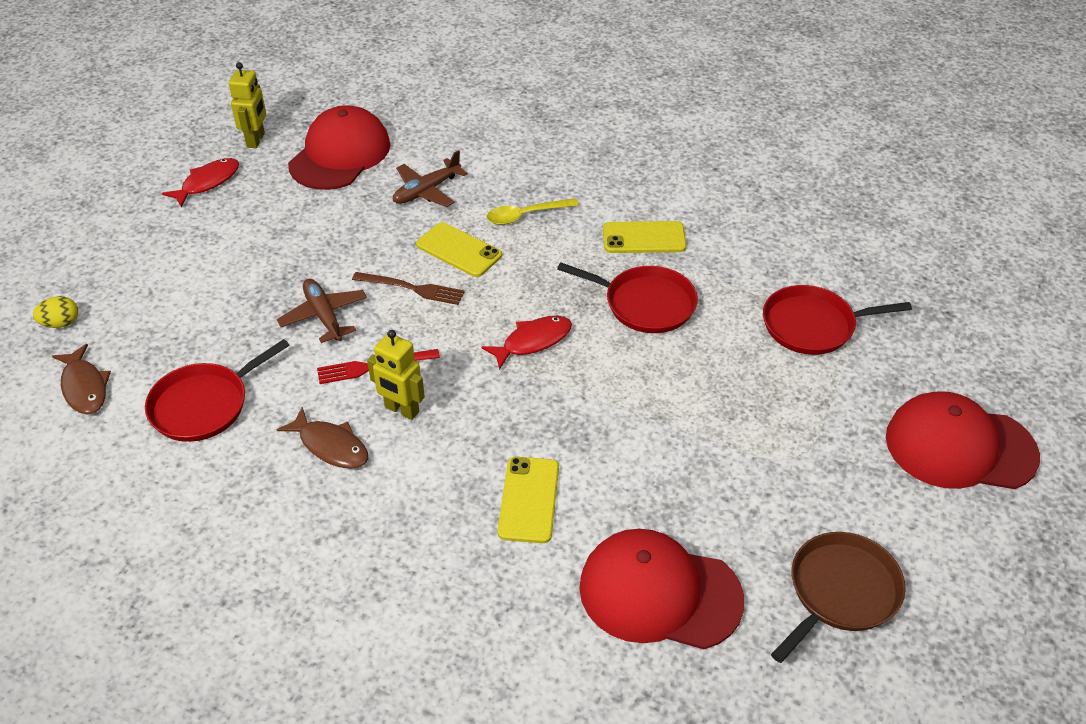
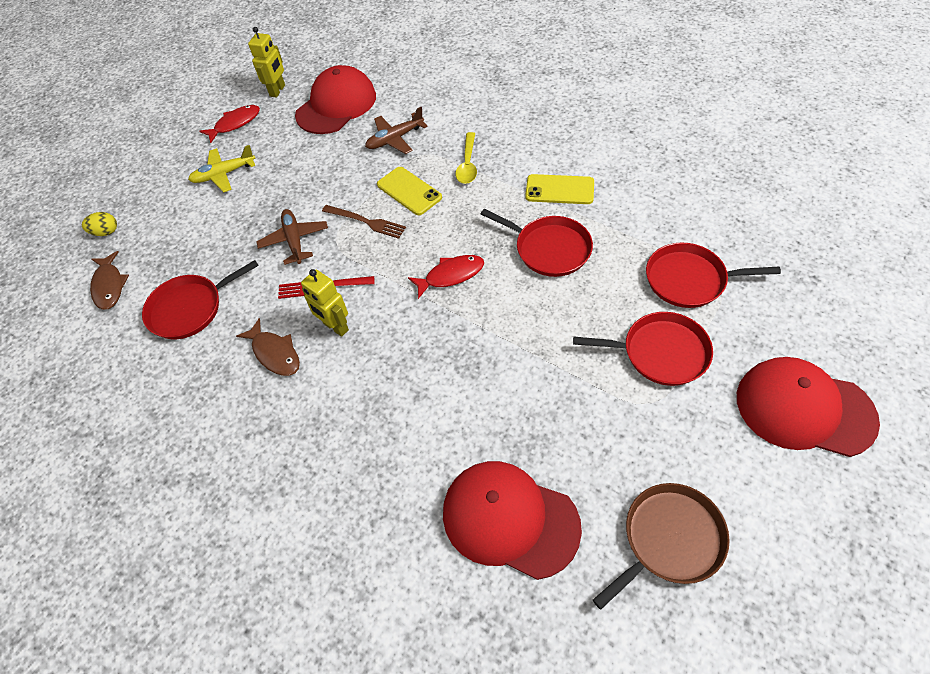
camera: 15 degrees right, 10 degrees up
yellow spoon [487,198,579,225] -> yellow spoon turned 75 degrees counterclockwise [455,132,477,184]
yellow phone [498,457,559,543] -> none
none -> yellow plane [188,145,255,192]
none -> red pan [573,312,713,386]

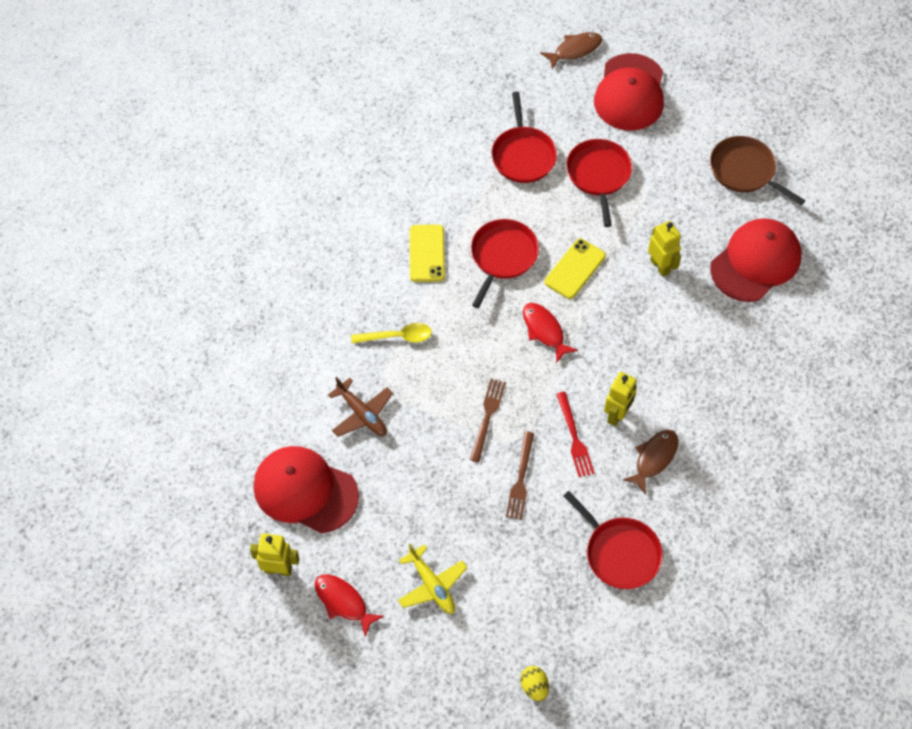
camera: 105 degrees left, 5 degrees up
brown fish [90,251,129,310] -> brown fish moved to [540,32,603,69]
brown plane [256,209,328,265] -> brown fork [506,431,534,520]
yellow phone [377,167,442,215] -> yellow phone moved to [545,239,606,299]
red cap [443,461,582,580] -> red cap turned 150 degrees counterclockwise [710,218,802,302]
none -> yellow robot [648,221,681,277]

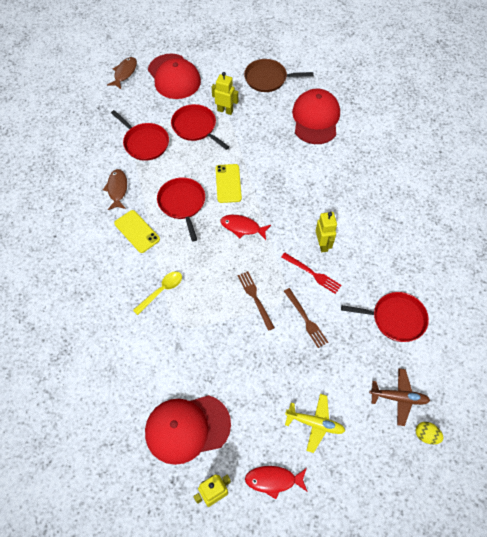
camera: 40 degrees left, 0 degrees up
brown plane [328,377,393,437] -> brown plane moved to [369,368,430,426]
brown fish [623,430,678,495] -> brown fish moved to [103,169,127,210]
yellow robot [648,221,681,277] -> yellow robot moved to [212,72,239,115]

